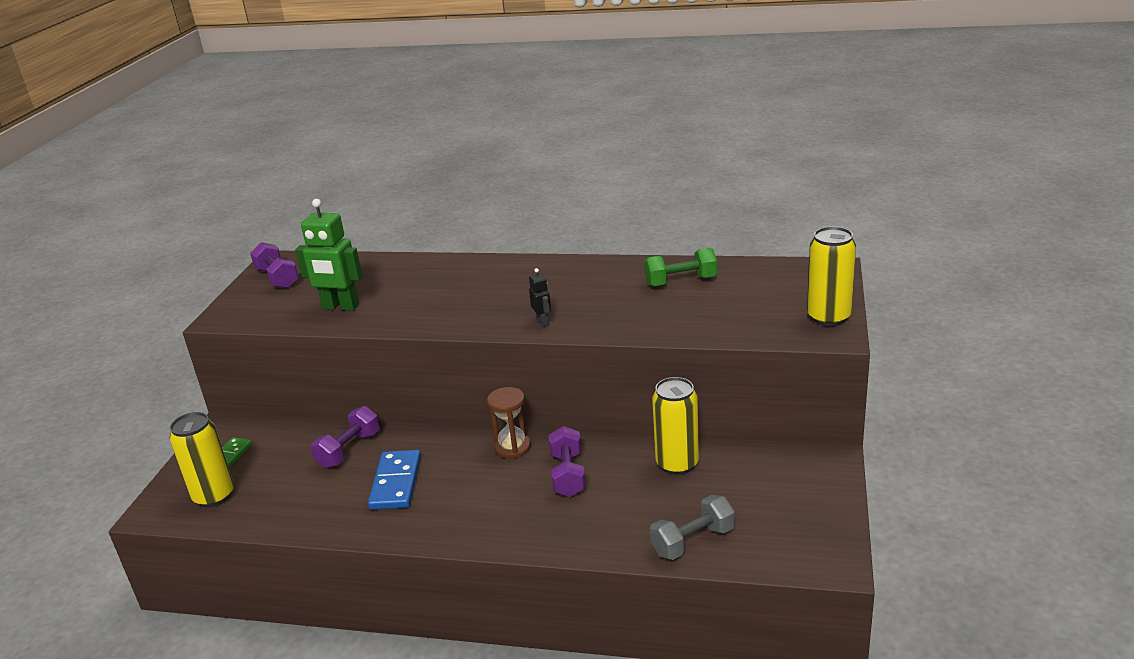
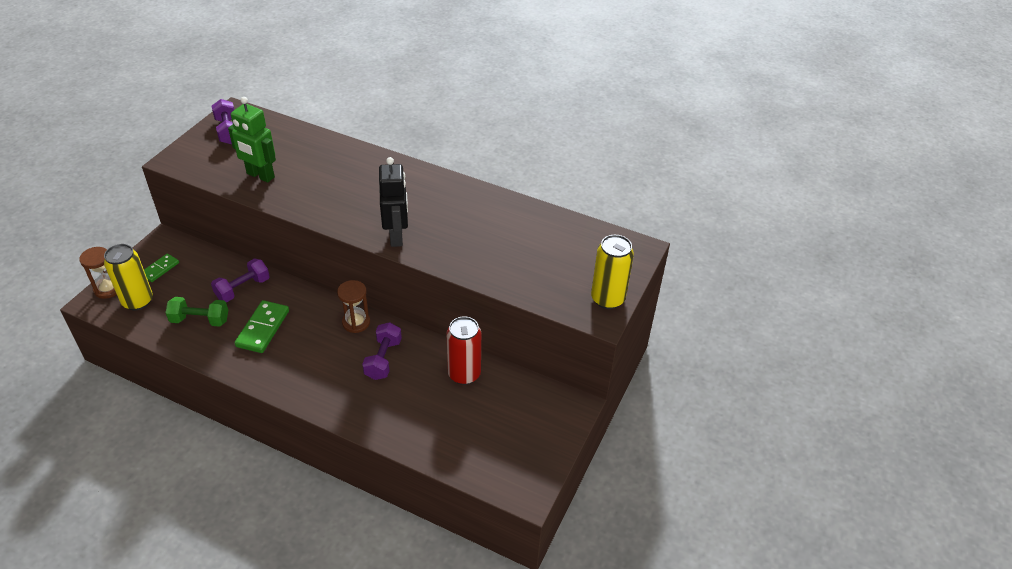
camera: 10 degrees right, 15 degrees up
blue domino [368,450,421,510] -> green domino [235,300,289,353]
black robot [529,268,551,327] -> black robot [379,157,408,247], size x2.06
green dumbbell [644,248,717,287] -> green dumbbell moved to [165,297,228,327]
grey dumbbell [650,495,735,560] -> none
yellow can [652,377,699,475] -> red can [447,316,481,385]
none -> brown hourglass [79,247,117,299]

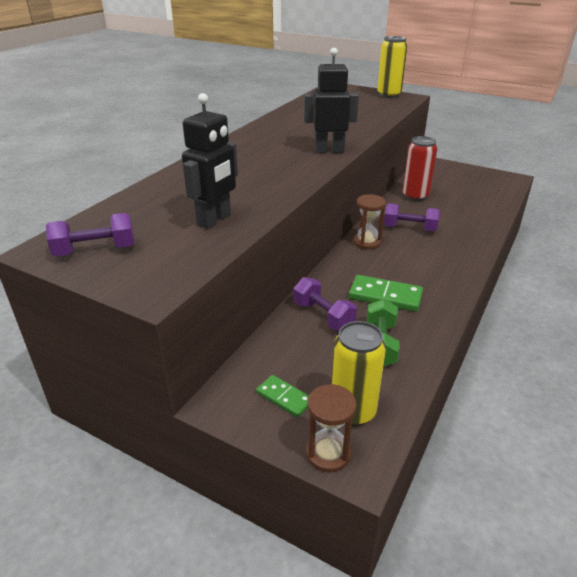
camera: 85 degrees left, 10 degrees down
green robot [228,97,276,183] -> black robot [182,93,238,229]

